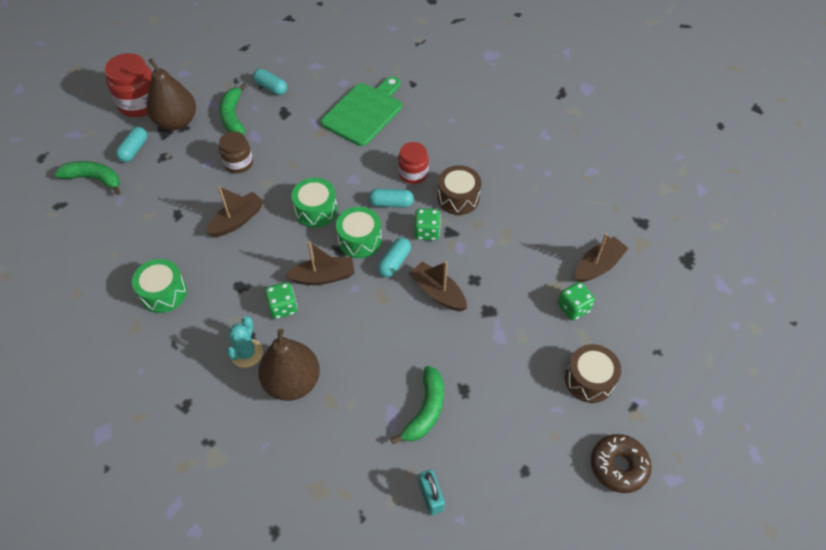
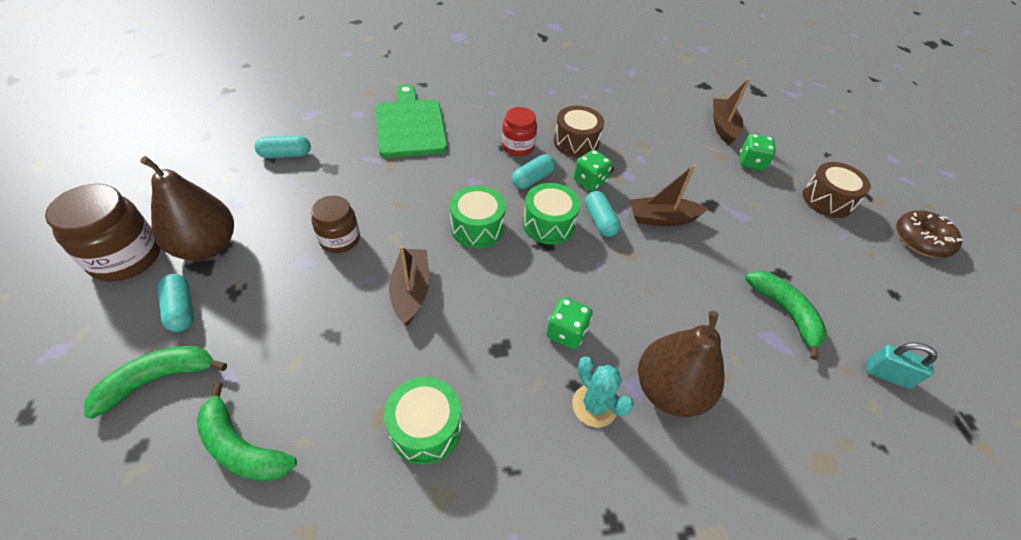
camera: 50 degrees left, 5 degrees down
red jar [104,53,152,117] -> brown jar [45,184,160,282]
green banana [219,83,247,134] -> green banana moved to [197,382,297,481]
brown boat [285,241,355,285] -> none

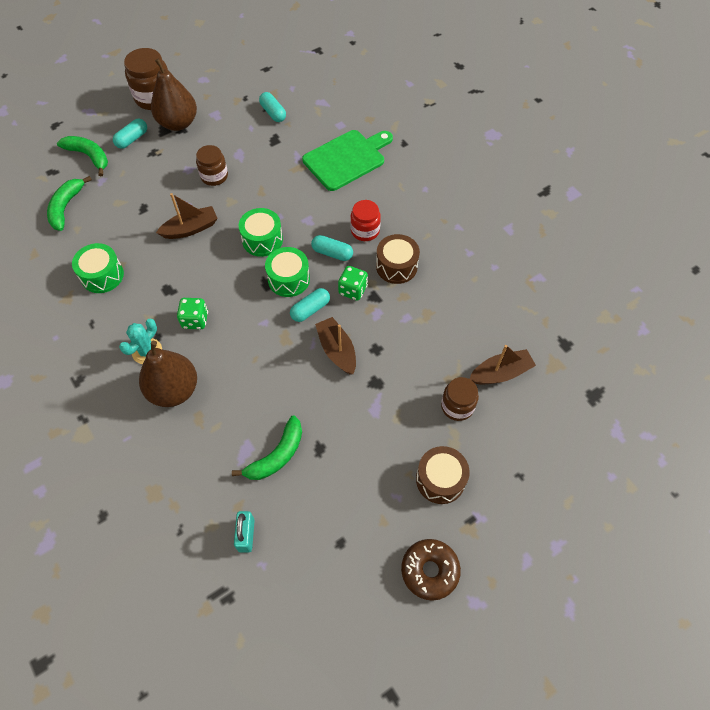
camera: 70 degrees right, 10 degrees up
green dice [740,134,776,171] -> brown jar [441,377,479,421]

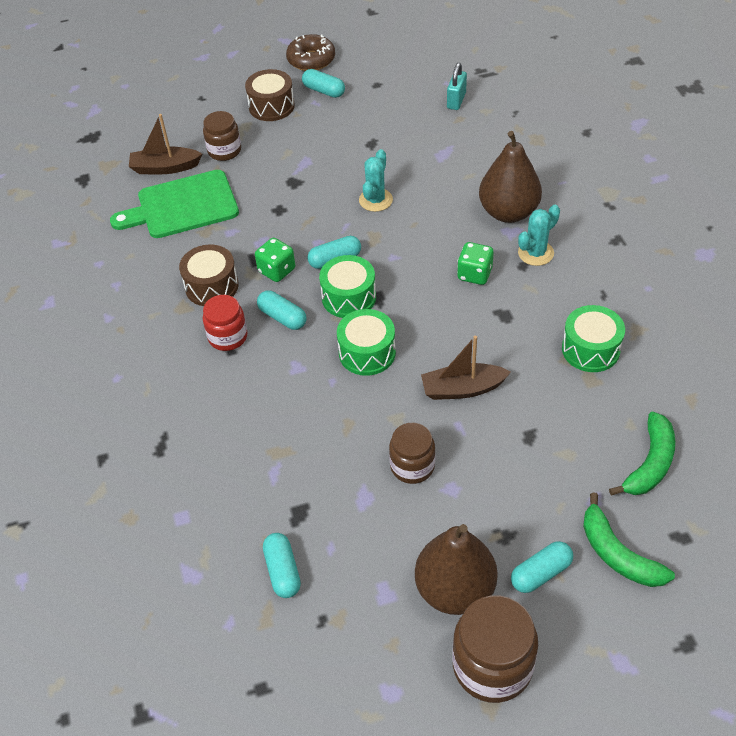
camera: 160 degrees left, 10 degrees down
green banana [232,415,302,480] -> none
green cutting board [302,130,393,191] -> green cutting board moved to [110,170,239,238]
brown boat [315,317,356,375] -> none
none -> turquoise capsule [302,69,345,98]
none -> turquoise cactus [359,149,393,212]

